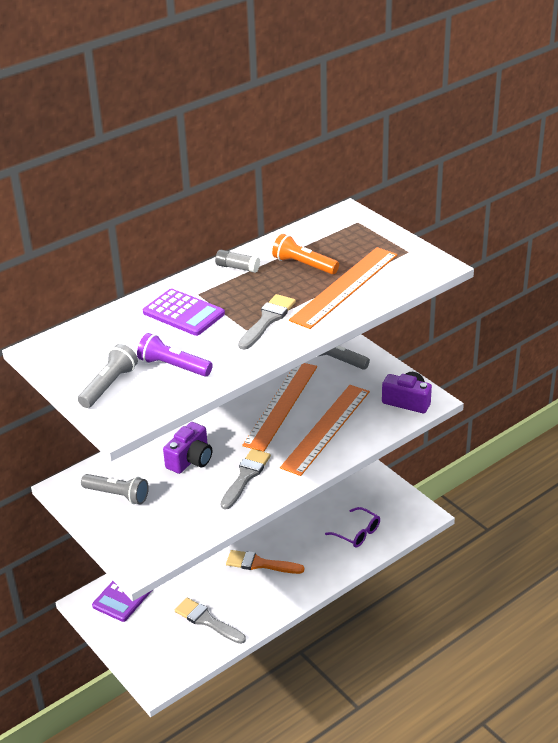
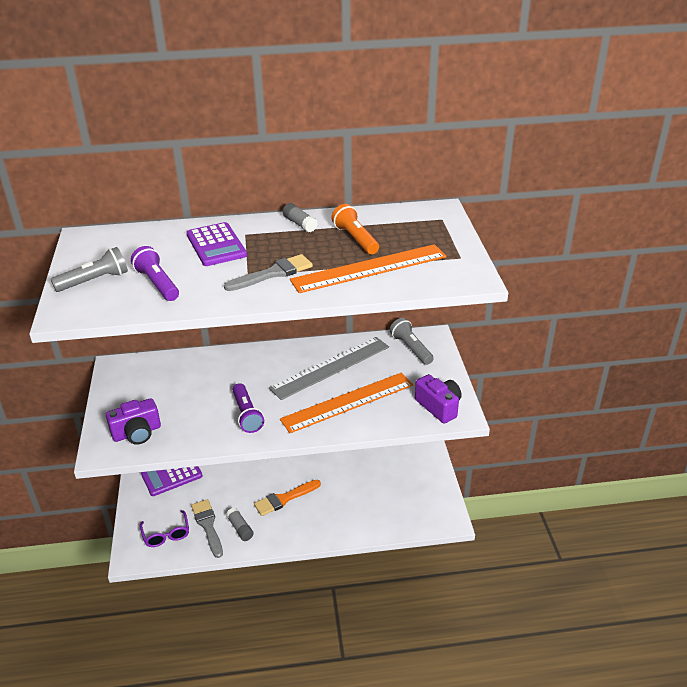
camera: 30 degrees right, 0 degrees up
grey flashlight [81,474,149,504] -> none
purple camera [163,422,212,474] -> purple camera moved to [106,398,161,445]
grey brush [221,449,271,510] -> purple flashlight [233,383,264,433]
orange brush [226,550,304,574] -> orange brush turned 75 degrees counterclockwise [254,480,321,516]
orange ruler [242,363,317,452] -> grey ruler [269,337,389,400]
purple glasses [325,507,380,548] -> purple glasses moved to [140,510,189,547]
none -> grey glue stick [226,508,254,541]

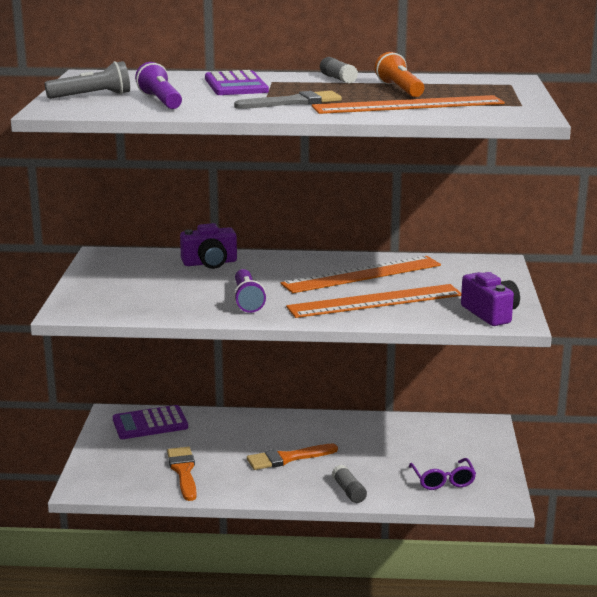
camera: 10 degrees right, 15 degrees down
purple camera [106,398,161,445] -> purple camera moved to [180,223,237,269]
purple glasses [140,510,189,547] -> purple glasses moved to [409,458,476,490]
grey brush [191,499,223,558] -> orange brush [167,447,197,501]
grey glue stick [226,508,254,541] -> grey glue stick moved to [332,465,367,503]
grey ruler [269,337,389,400] -> orange ruler [280,256,441,293]
grey flashlight [390,318,434,365] -> none

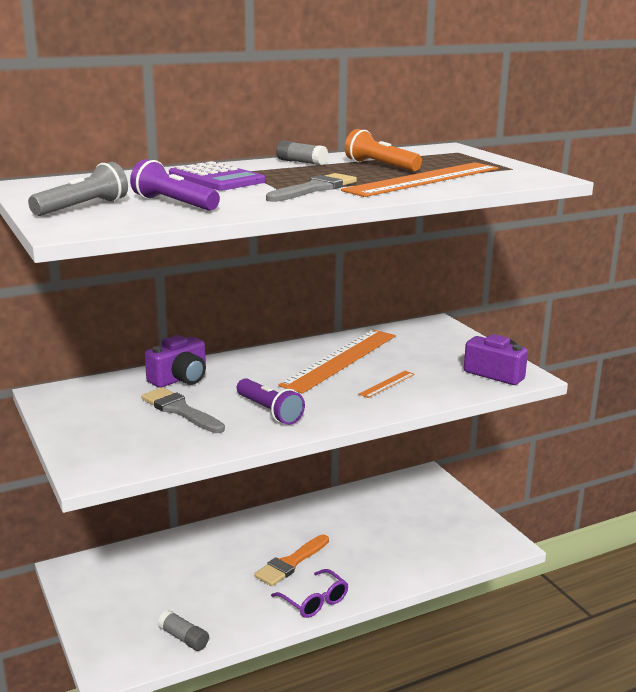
camera: 30 degrees left, 0 degrees up
purple calculator [113,405,188,439] -> none
orange brush [167,447,197,501] -> none
orange ruler [286,284,461,318] -> orange ruler [359,371,415,398], size x0.41
grey glue stick [332,465,367,503] -> grey glue stick moved to [158,610,209,651]
purple glasses [409,458,476,490] -> purple glasses moved to [271,569,348,618]
none -> grey brush [141,387,225,433]

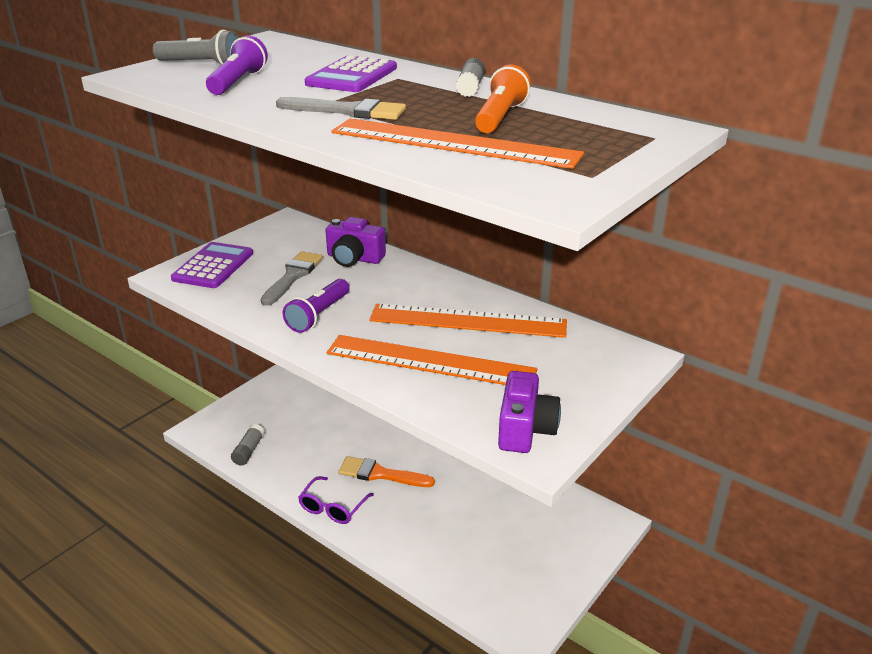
camera: 65 degrees right, 10 degrees up
orange ruler [359,371,415,398] -> orange ruler [327,335,537,385], size x2.42
none -> purple calculator [171,242,253,288]

